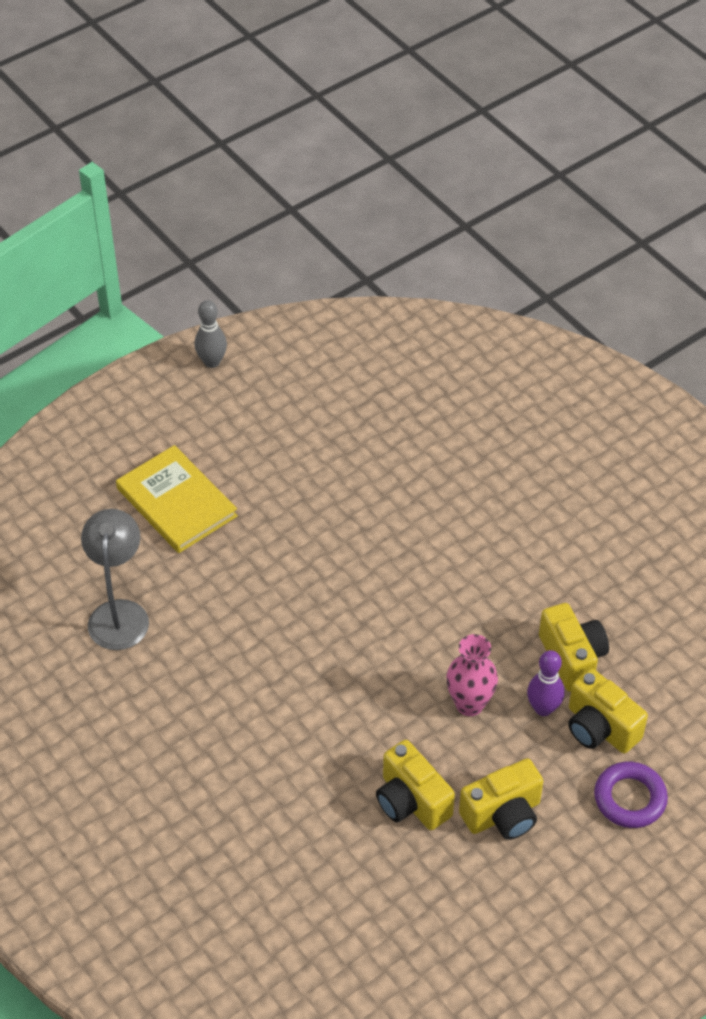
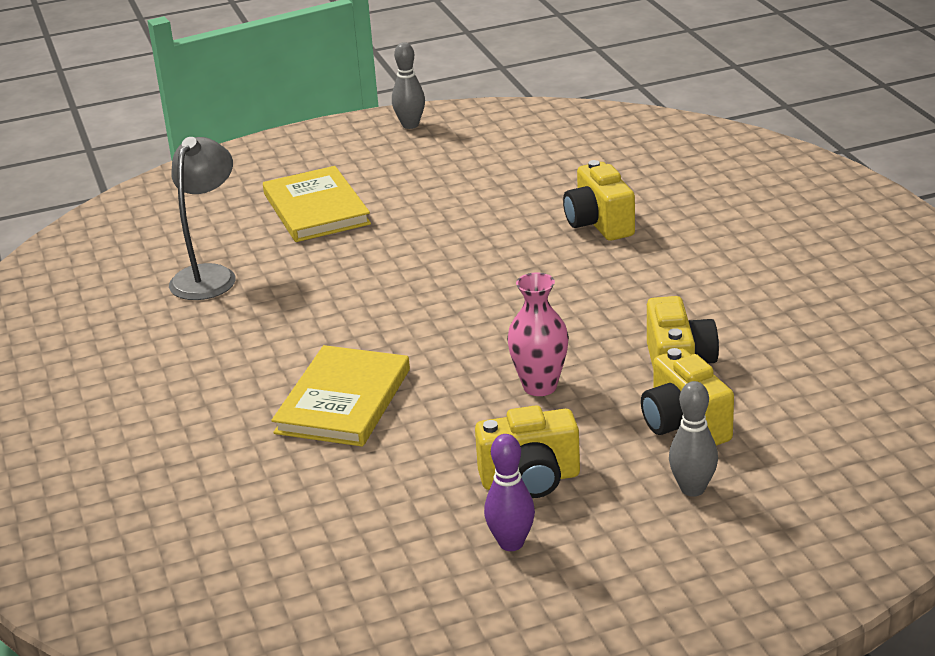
camera: 20 degrees right, 20 degrees down
yellow camera [376,740,455,830] -> yellow camera moved to [563,160,635,241]
purple bowling pin [527,650,565,716] -> purple bowling pin moved to [484,434,535,551]
purple ring [594,762,668,828] -> grey bowling pin [669,381,718,497]
none -> yellow book [272,345,410,447]

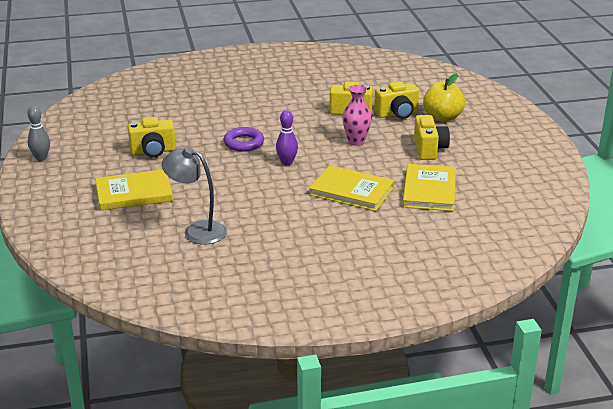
camera: 85 degrees left, 0 degrees up
purple bowling pin [484,434,535,551] -> purple bowling pin moved to [276,110,298,165]
yellow camera [563,160,635,241] -> yellow camera moved to [128,117,176,157]
grey bowling pin [669,381,718,497] -> yellow apple [423,73,465,122]
none -> purple ring [224,127,264,152]
none -> yellow book [403,164,456,211]

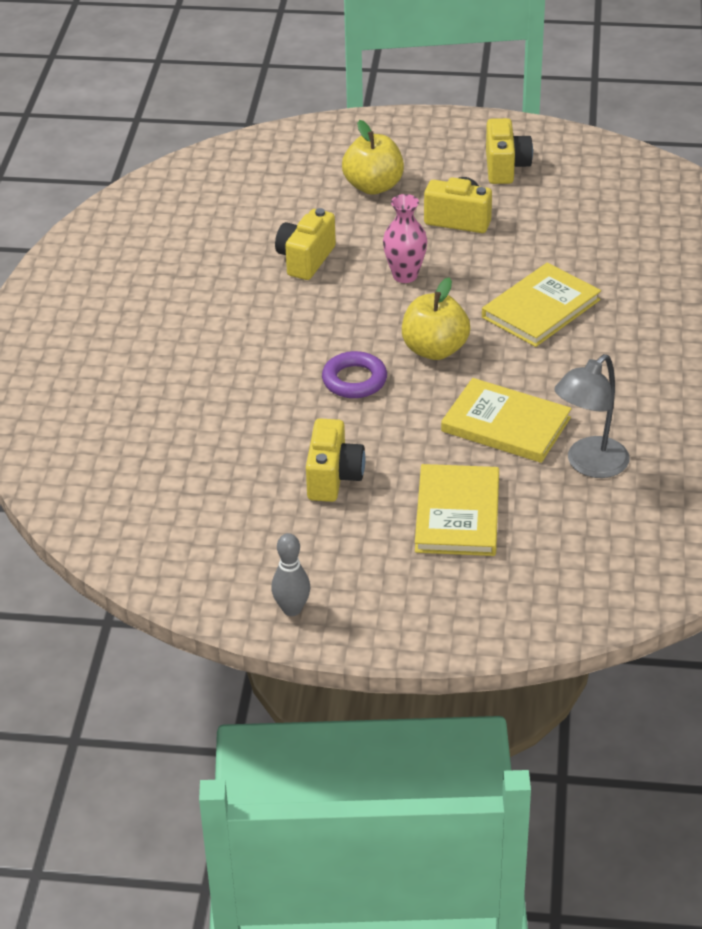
camera: 70 degrees left, 10 degrees up
purple bowling pin [276,110,298,165] -> yellow apple [402,278,470,360]
yellow camera [374,81,419,119] -> yellow camera moved to [486,118,533,184]
yellow book [403,164,456,211] -> yellow book moved to [441,378,572,463]

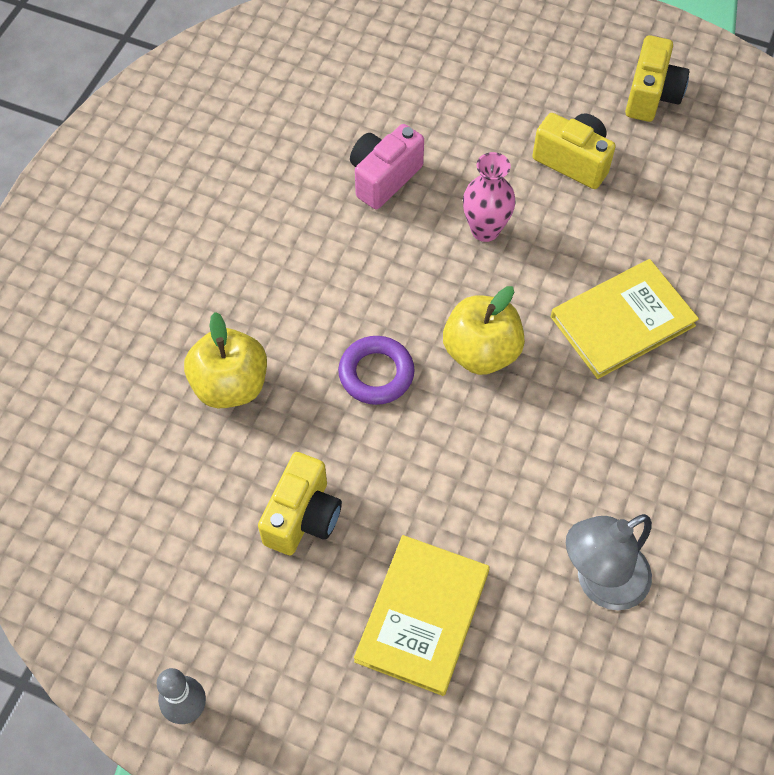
camera: 15 degrees right, 20 degrees up
yellow camera [275,208,336,280] -> pink camera [350,124,424,210]
yellow apple [342,120,404,195] -> yellow apple moved to [184,312,267,408]
yellow book [441,378,572,463] -> none

